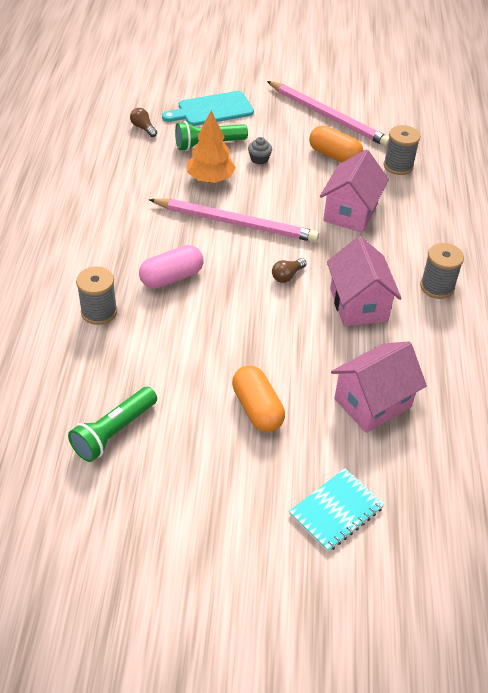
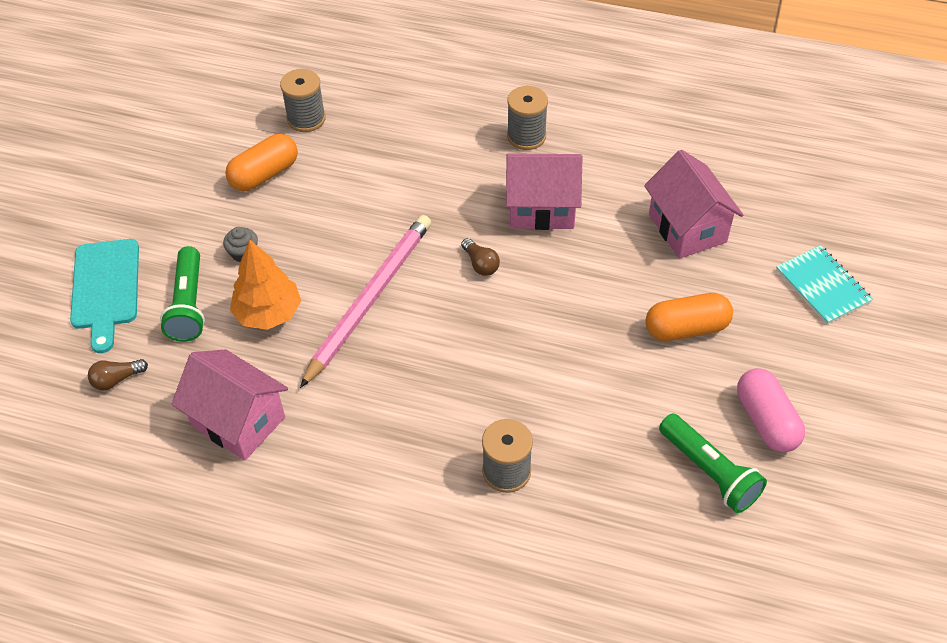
camera: 75 degrees left, 5 degrees up
pink capsule [139,245,204,289] -> pink capsule moved to [737,368,805,453]
pink pencil [267,81,389,147] -> none
pink house [320,150,389,233] -> pink house moved to [171,349,288,460]

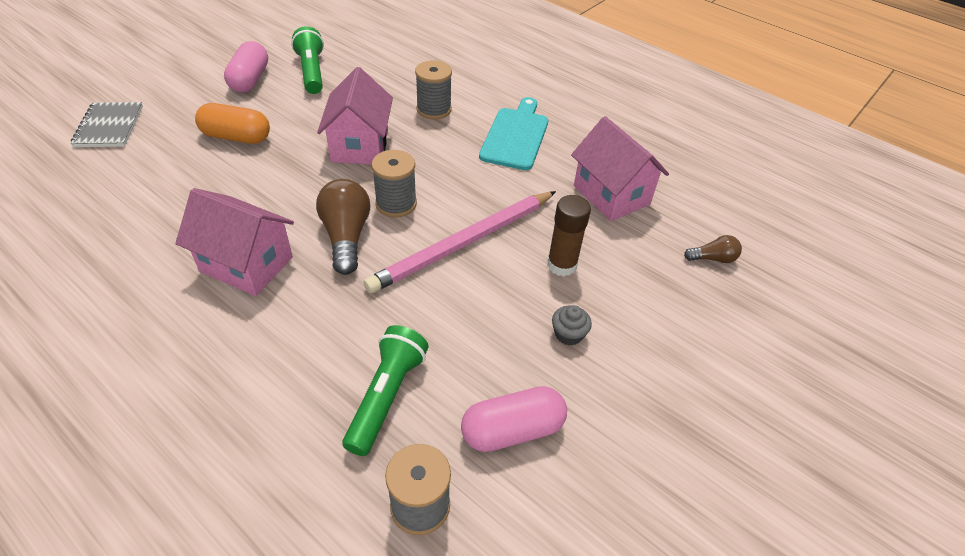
camera: 160 degrees left, 5 degrees down
turquoise cutting board [70,239,139,353] -> turquoise cutting board moved to [479,97,548,170]
green flashlight [160,246,205,342] -> green flashlight moved to [342,325,429,456]
orange capsule [225,134,298,191] -> pink capsule [461,386,567,452]
orange tree [230,239,301,330] -> brown glue stick [547,195,591,276]
brown light bulb [461,238,500,276] -> brown light bulb [316,179,370,275], size x1.88
grey spool [507,86,548,150] -> grey spool moved to [371,150,417,217]
pink house [644,150,743,259] -> pink house moved to [317,67,393,165]
turquoise notebook [776,245,873,325] -> grey notebook [71,102,143,147]

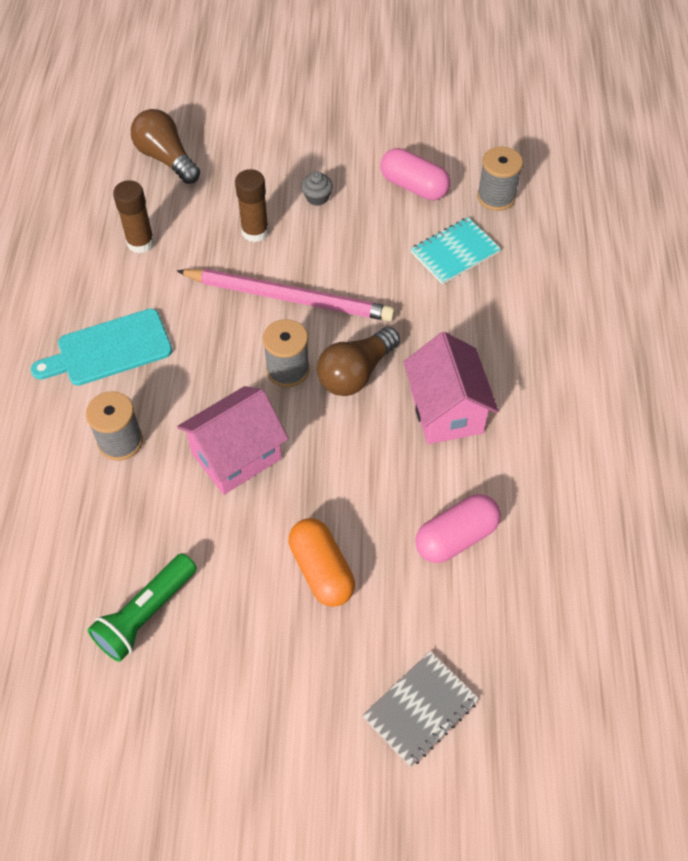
camera: 125 degrees left, 10 degrees up
pink capsule [224,41,268,93] -> pink capsule moved to [415,494,501,563]
green flashlight [342,325,429,456] -> turquoise notebook [411,217,501,285]
pink house [571,116,669,221] -> brown glue stick [113,180,155,253]
brown light bulb [684,235,742,263] -> brown light bulb [131,109,200,184], size x1.88

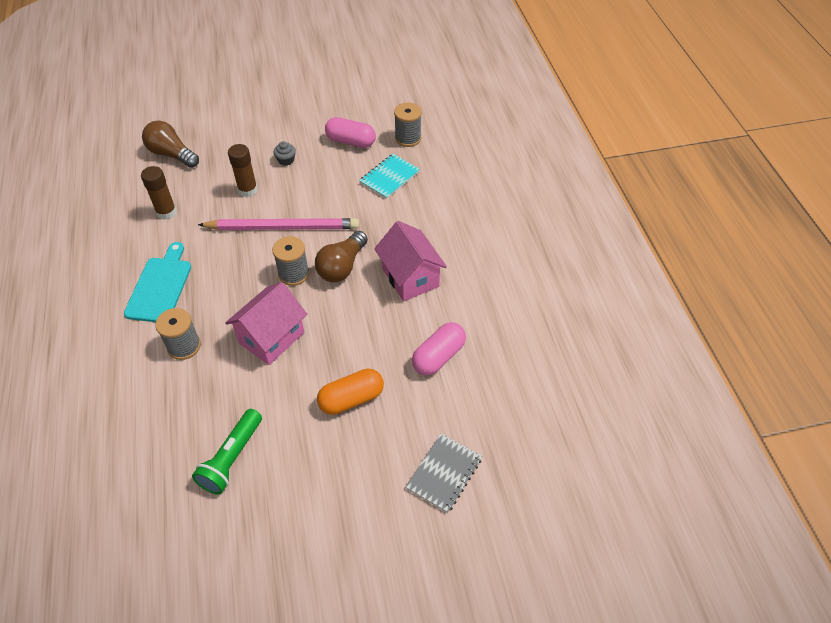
camera: 15 degrees left, 5 degrees down
turquoise cutting board [31,309,172,386] -> turquoise cutting board turned 135 degrees clockwise [124,242,191,322]
orange capsule [289,518,355,607] -> orange capsule turned 75 degrees counterclockwise [317,369,384,415]

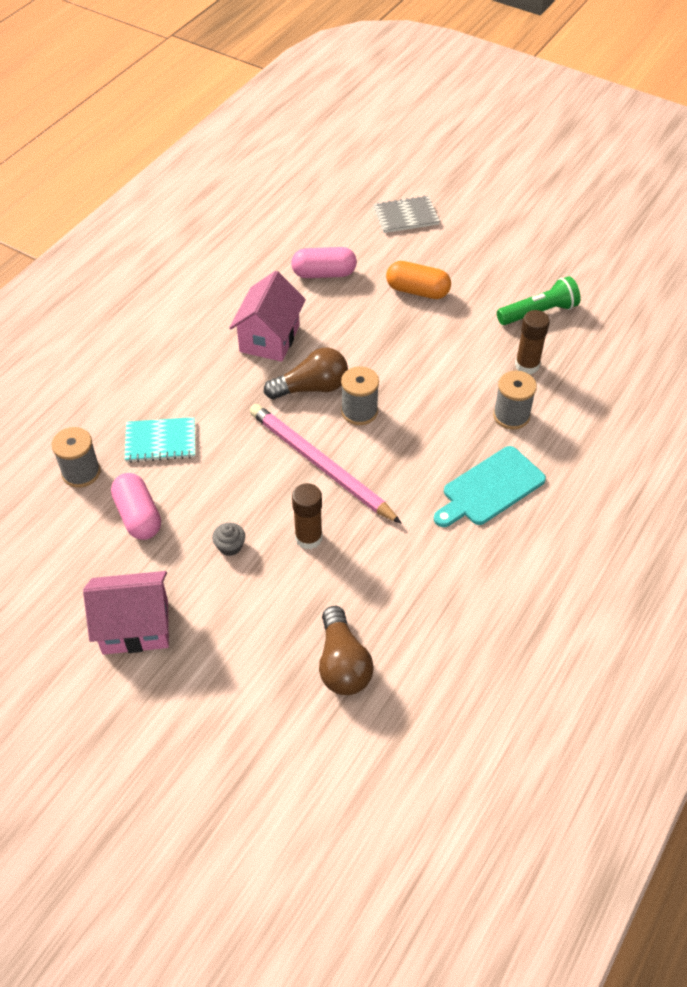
camera: 135 degrees left, 0 degrees up
brown glue stick [141,166,177,220] -> brown glue stick moved to [515,310,550,374]
pink house [225,282,307,365] -> pink house moved to [83,571,169,655]

